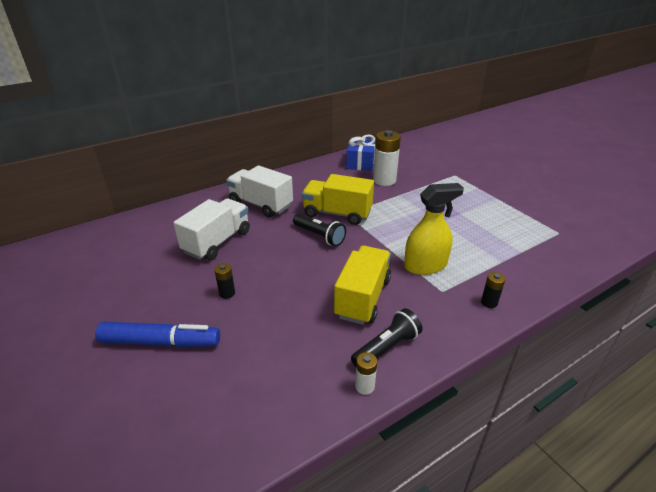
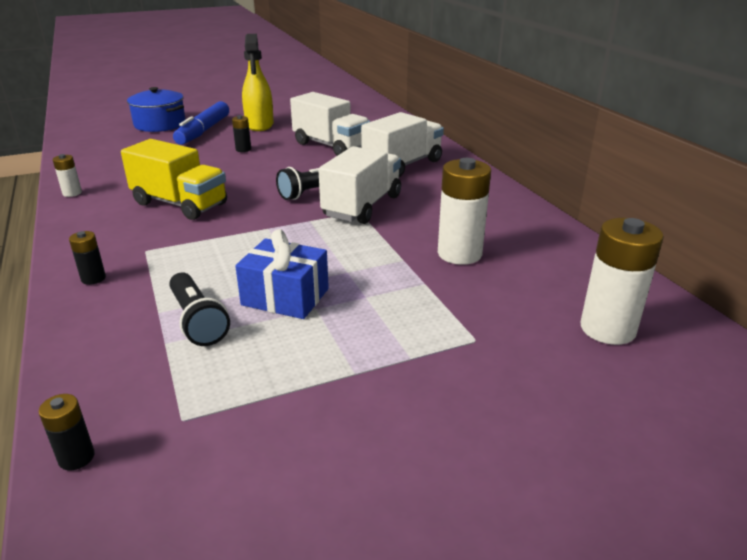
camera: 100 degrees right, 5 degrees down
yellow truck [302,174,374,225] -> white truck [318,146,401,224]
blue gift [346,134,376,171] -> blue gift moved to [235,229,329,319]
black flashlight [351,308,422,367] -> black flashlight moved to [169,272,230,346]
yellow spray bottle [404,183,464,275] -> yellow spray bottle moved to [242,34,274,131]
none -> black battery [39,394,95,471]
none -> blue pot [127,87,186,132]
none -> white battery [581,218,664,345]

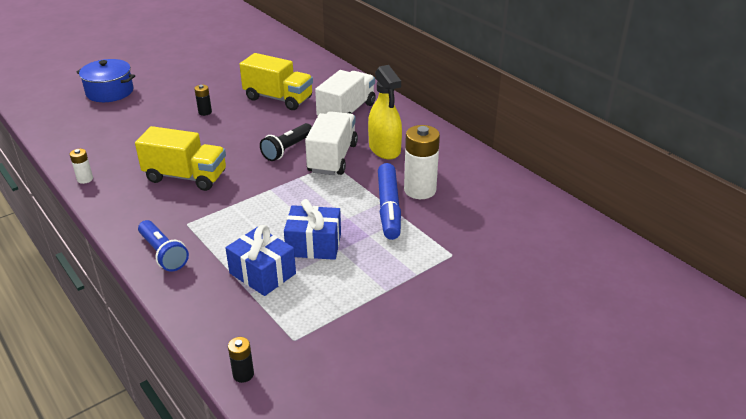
camera: 15 degrees left, 5 degrees up
black battery [69,231,106,285] -> blue flashlight [138,220,189,272]
black flashlight [169,272,230,346] -> blue gift [226,225,296,296]
blue marker [173,101,229,145] -> blue marker moved to [378,163,401,240]
yellow spray bottle [242,34,274,131] -> yellow spray bottle moved to [368,65,402,160]
white truck [290,92,370,156] -> yellow truck [240,53,313,110]
white battery [581,218,664,345] -> none

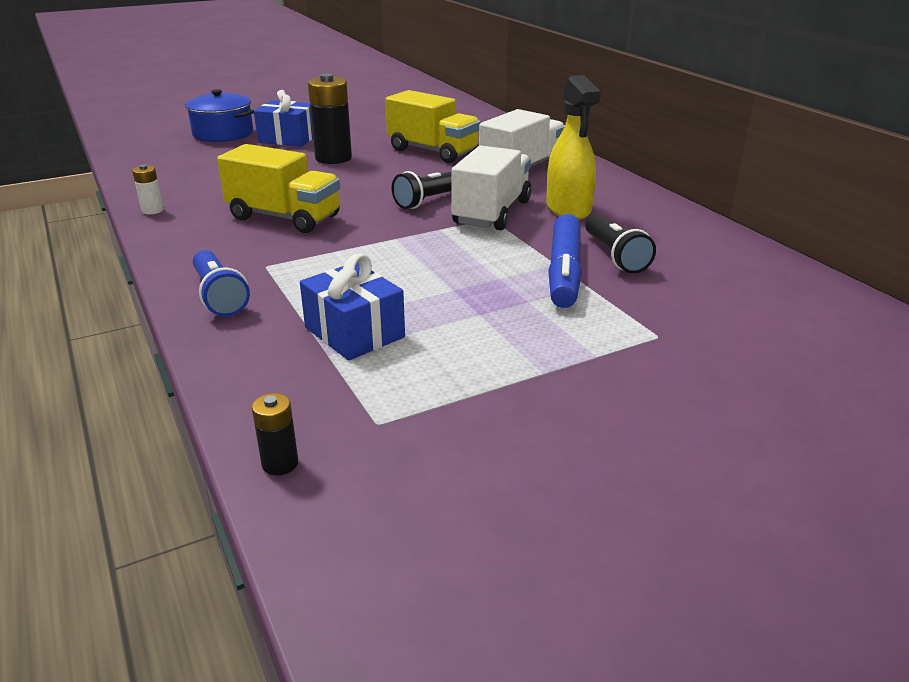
camera: 10 degrees right, 5 degrees down
black battery [194,85,212,116] -> black battery [308,73,352,164], size x2.04
blue gift [284,199,341,260] -> blue gift moved to [254,90,313,147]
white battery [404,125,440,199] -> black flashlight [585,214,656,274]

